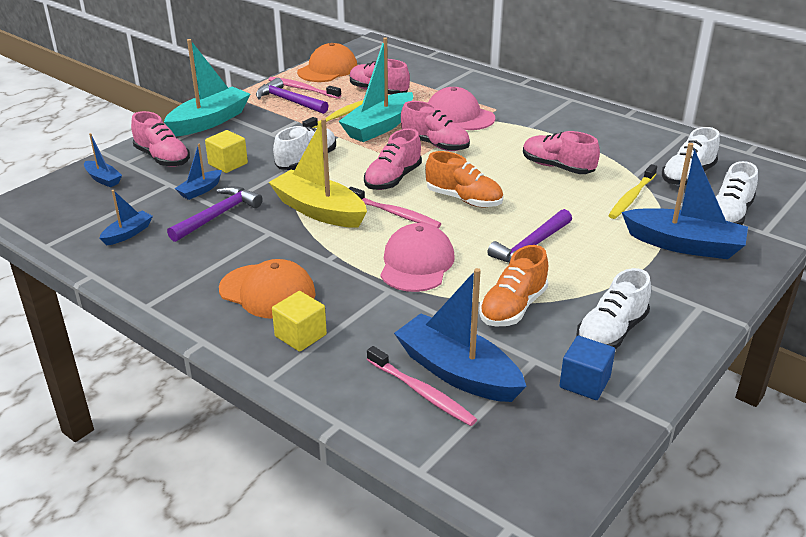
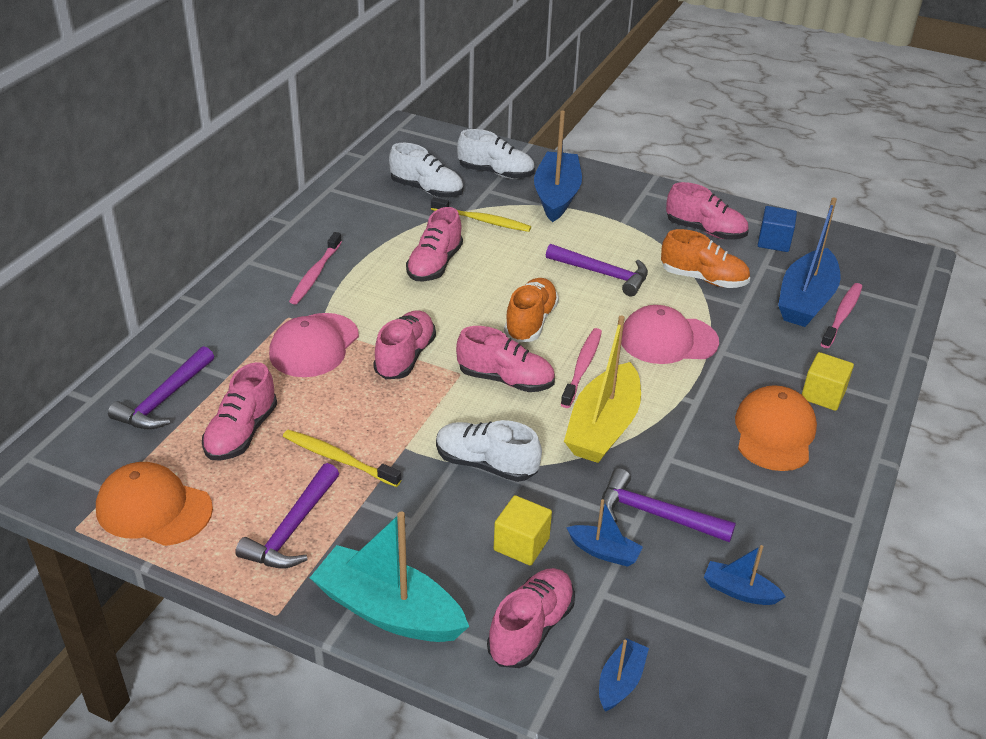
camera: 105 degrees left, 5 degrees up
pink toothbrush [269,77,341,99] -> pink toothbrush moved to [289,232,342,304]
turquoise boat [338,37,413,142] -> none
white shoe [576,268,651,350] -> pink shoe [666,182,748,239]
none -> purple hammer [108,346,214,430]

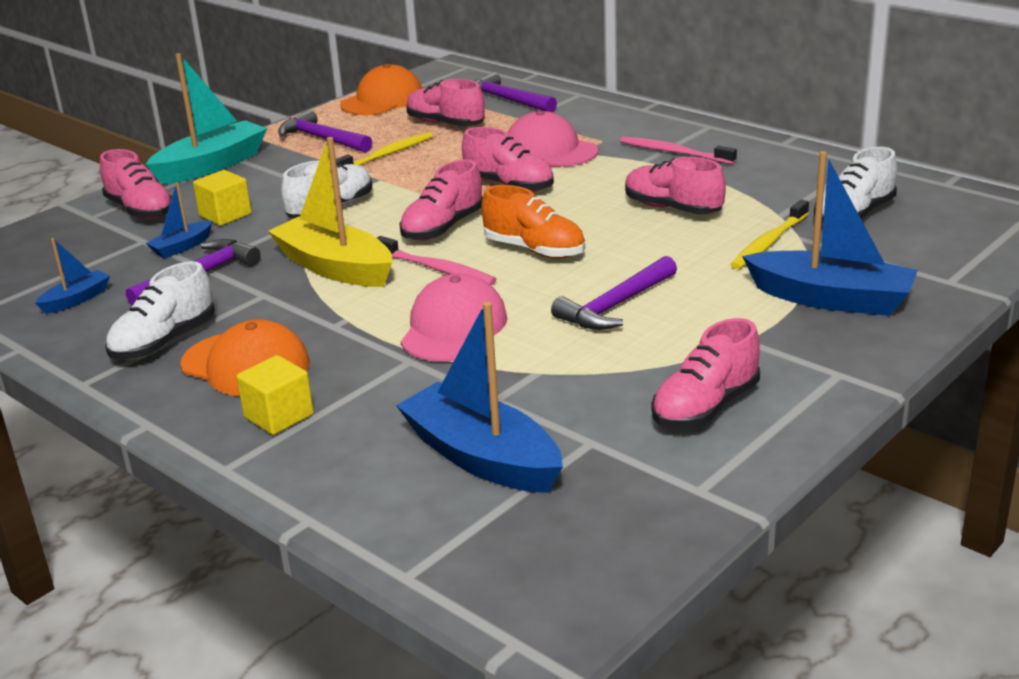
camera: 110 degrees right, 10 degrees down
white shoe [457,129,535,179] -> white shoe moved to [105,261,215,360]
blue boat [599,638,649,712] -> none
orange shoe [661,229,750,288] -> none
blue cube [758,206,797,252] -> none
pink toothbrush [821,283,862,348] -> none

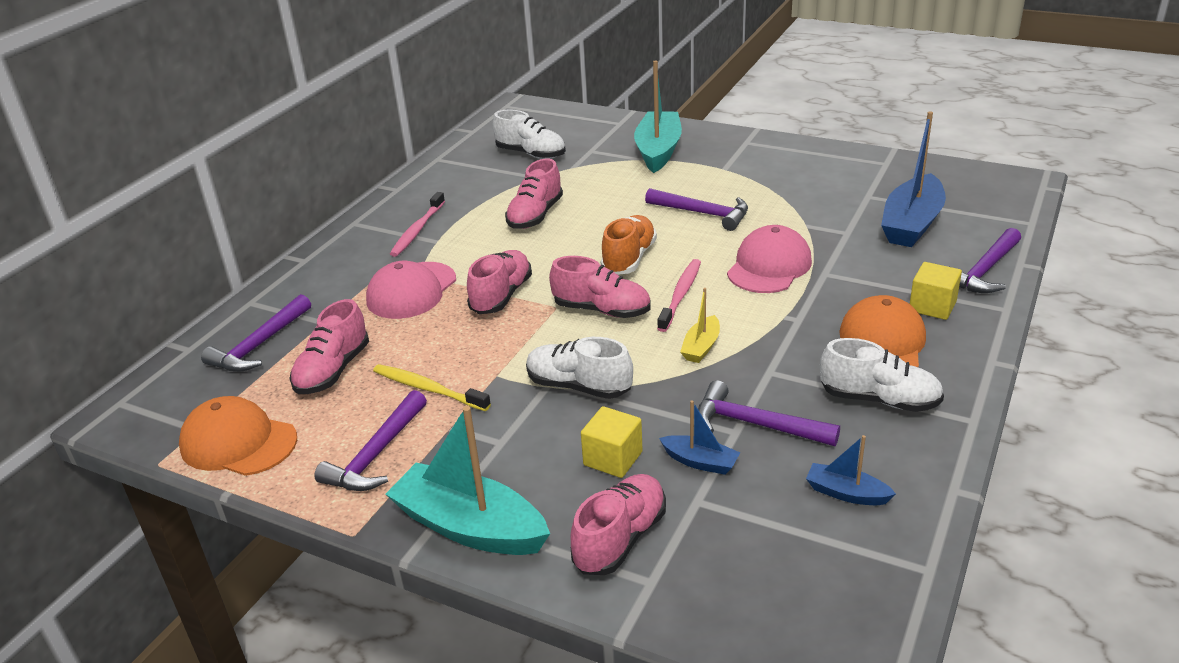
camera: 105 degrees left, 5 degrees up
yellow boat [268,137,392,287] -> yellow boat [680,288,720,363], size x0.49
pink cap [401,274,507,362] -> pink cap turned 120 degrees clockwise [727,225,812,293]
pink shoe [652,318,760,428] -> none
yellow toothbrush [730,199,809,269] -> none
blue boat [742,151,918,316] -> turquoise boat [634,60,682,173]
none -> purple hammer [947,228,1021,293]

